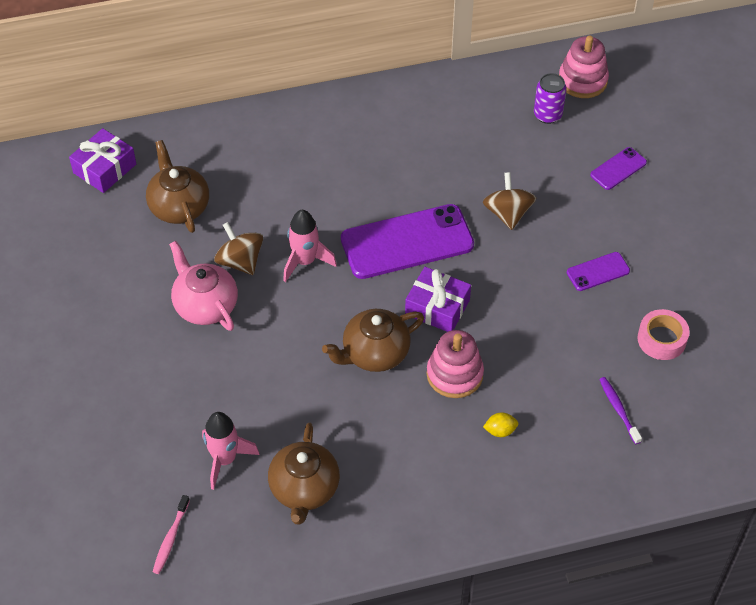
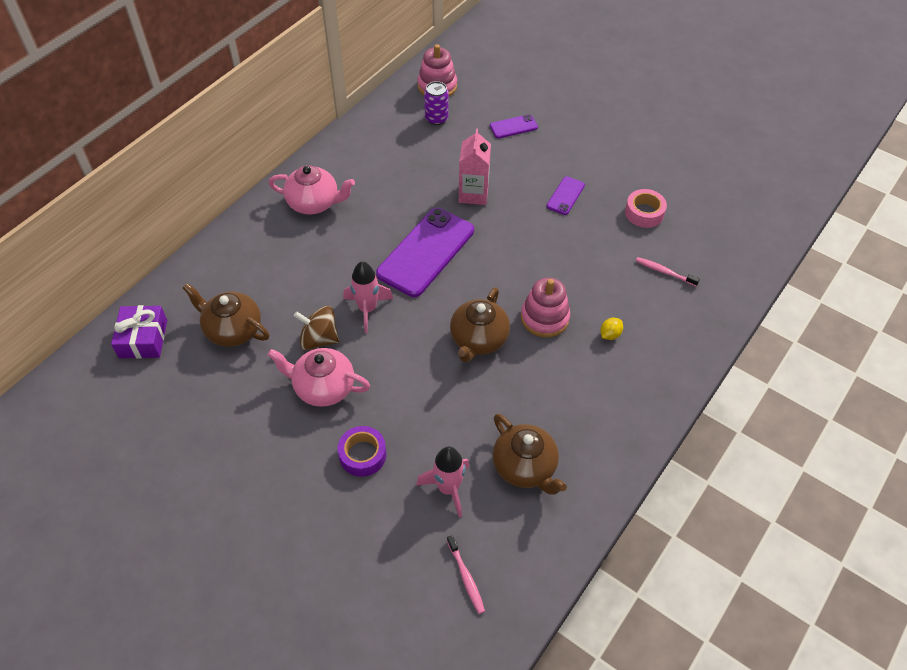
camera: 40 degrees left, 0 degrees up
purple gift [405,267,471,332] -> none
brown spinning top [483,172,536,230] -> pink carton [459,128,491,205]
purple phone [590,147,647,190] -> purple phone turned 60 degrees clockwise [490,114,538,138]
purple toothbrush [599,377,642,444] -> pink toothbrush [636,257,700,286]
none -> pink teapot [269,165,355,215]
none -> purple tape [338,426,387,477]

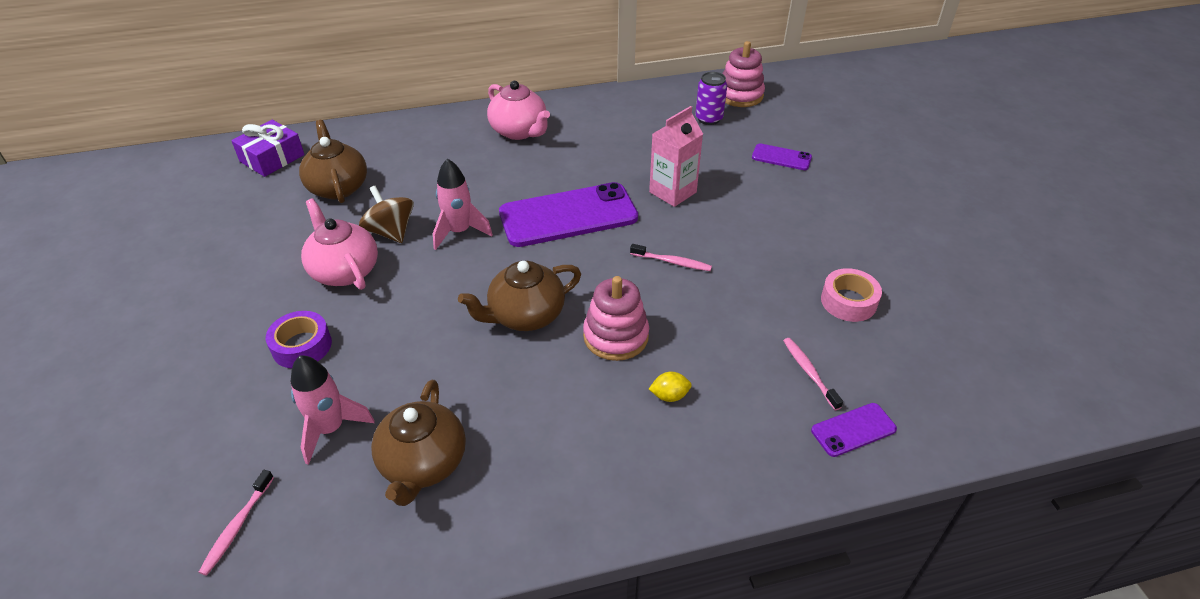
camera: 40 degrees right, 10 degrees down
purple phone [546,176,585,215] -> purple phone moved to [811,403,897,457]
none -> pink toothbrush [630,244,712,271]

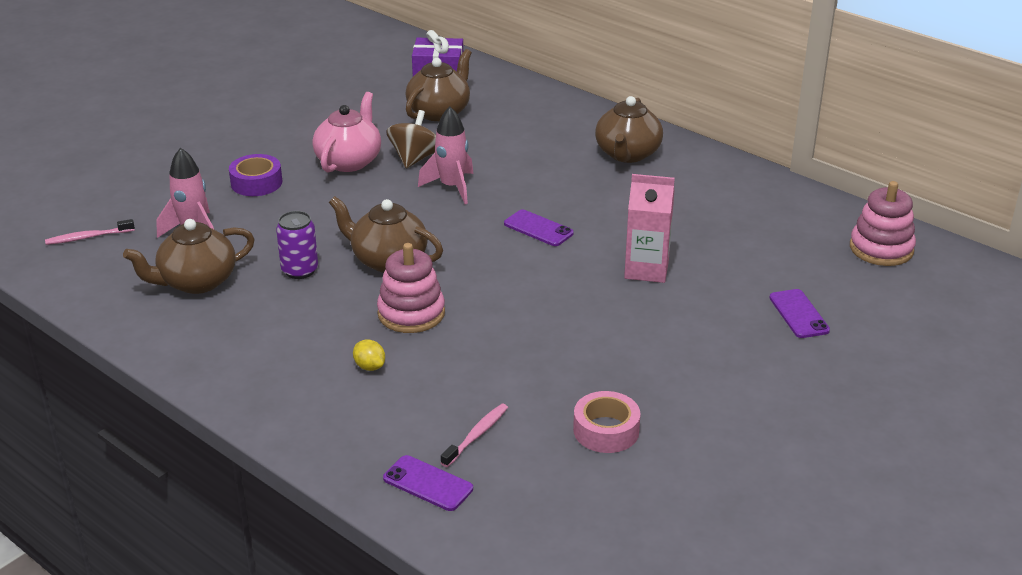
camera: 55 degrees right, 10 degrees down
pink teapot [487,81,550,140] -> brown teapot [595,96,663,163]
purple phone [499,182,638,247] -> purple phone [504,209,574,246], size x0.47
pink toothbrush [630,244,712,271] -> none
purple can [695,72,727,125] -> purple can moved to [276,211,318,279]

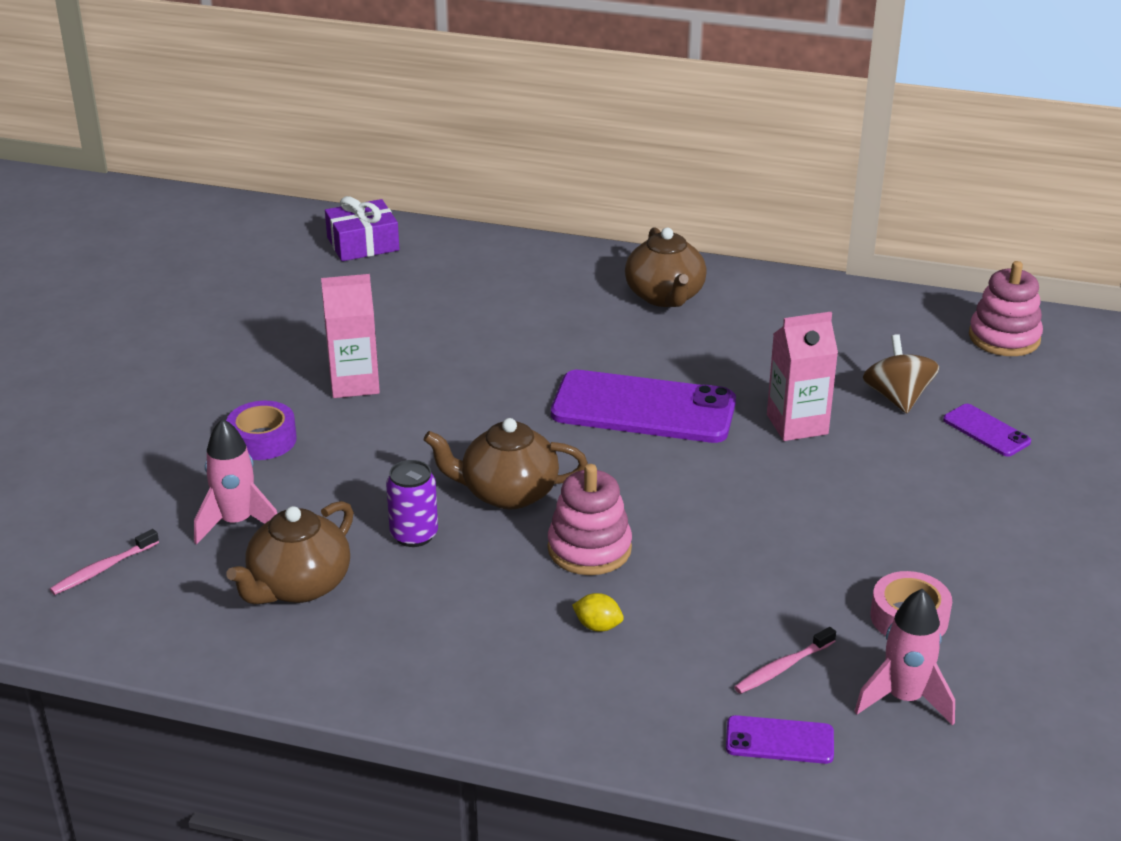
camera: 25 degrees left, 0 degrees up
pink teapot [312,92,381,172] -> pink carton [321,274,380,398]
brown spinning top [386,110,436,168] -> brown spinning top moved to [863,334,939,414]
brown teapot [406,49,472,121] -> none
pink rocket [418,107,473,204] -> pink rocket moved to [854,589,955,726]
pink toothbrush [441,404,508,467] -> pink toothbrush turned 135 degrees counterclockwise [734,627,836,694]
purple phone [504,209,574,246] -> purple phone [551,370,736,443], size x2.13

